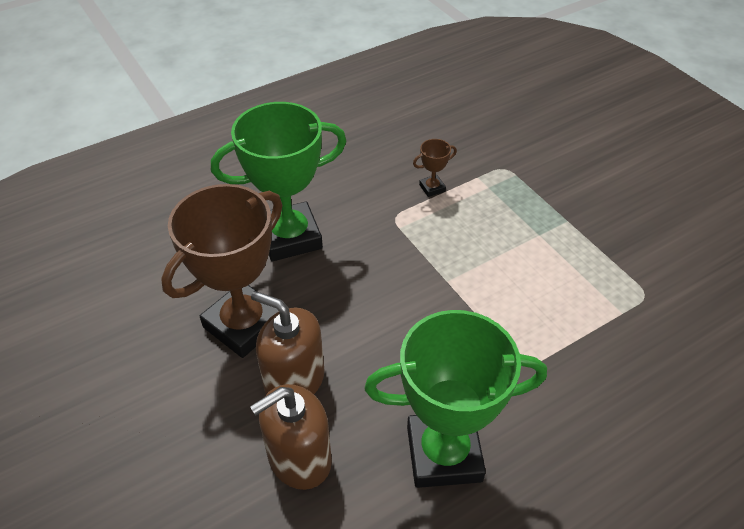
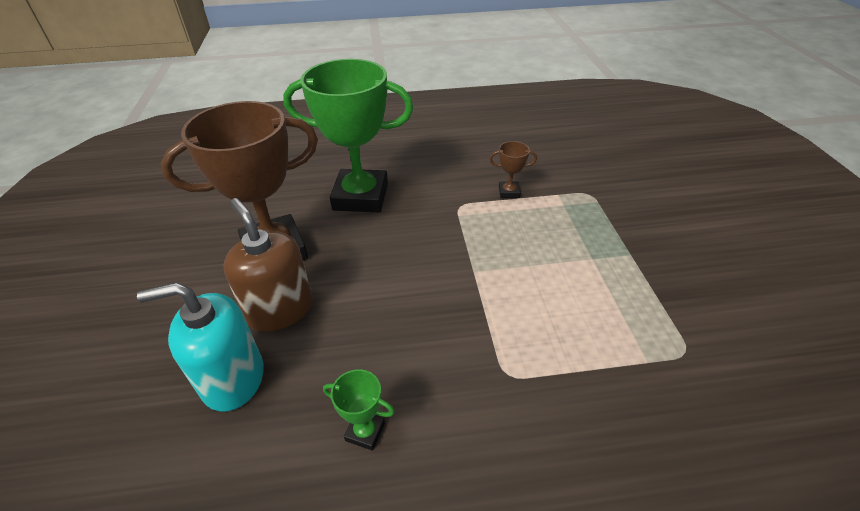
camera: 25 degrees right, 5 degrees down
brown soap dispenser [250,384,332,490] -> turquoise soap dispenser [137,283,264,411]
green trophy [364,310,547,488] -> green trophy [323,369,395,451], size x0.40

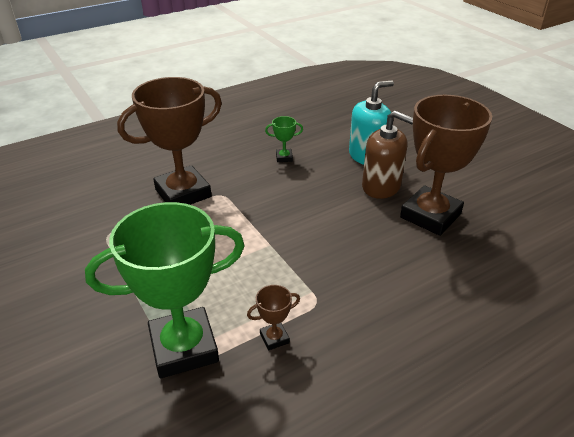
camera: 155 degrees right, 5 degrees down
green trophy [283,59,414,212] -> green trophy moved to [85,202,245,378]
none -> brown trophy [117,77,222,205]

